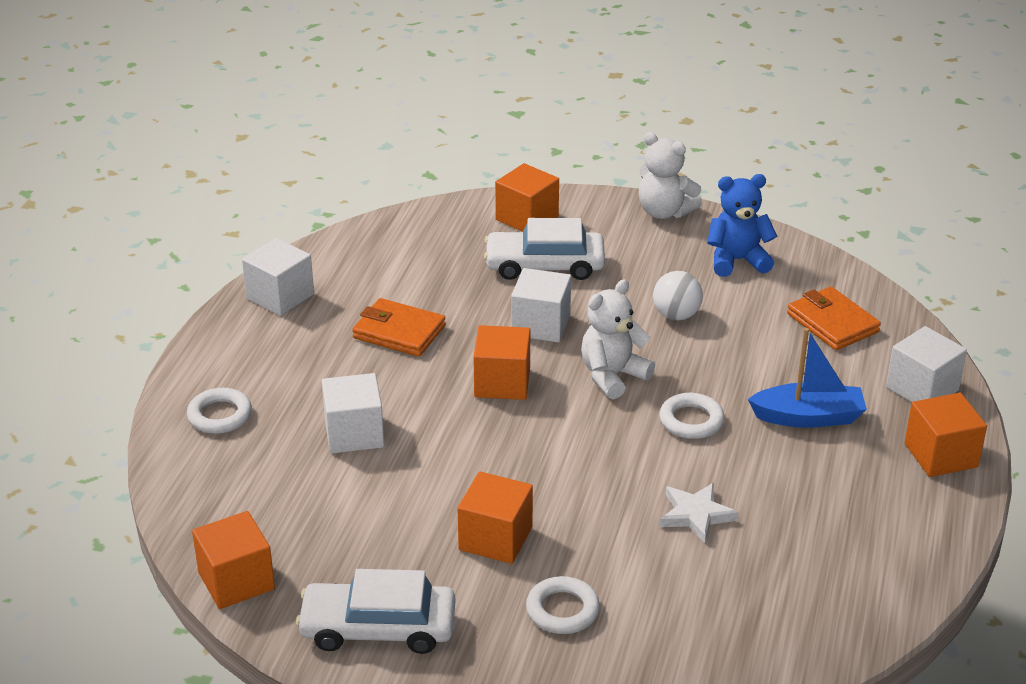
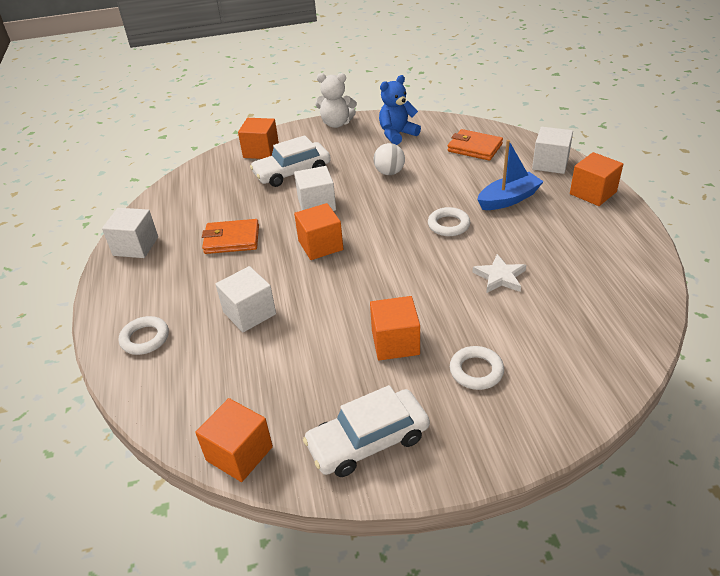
camera: 25 degrees left, 5 degrees up
white teddy bear [581,280,655,399] -> none

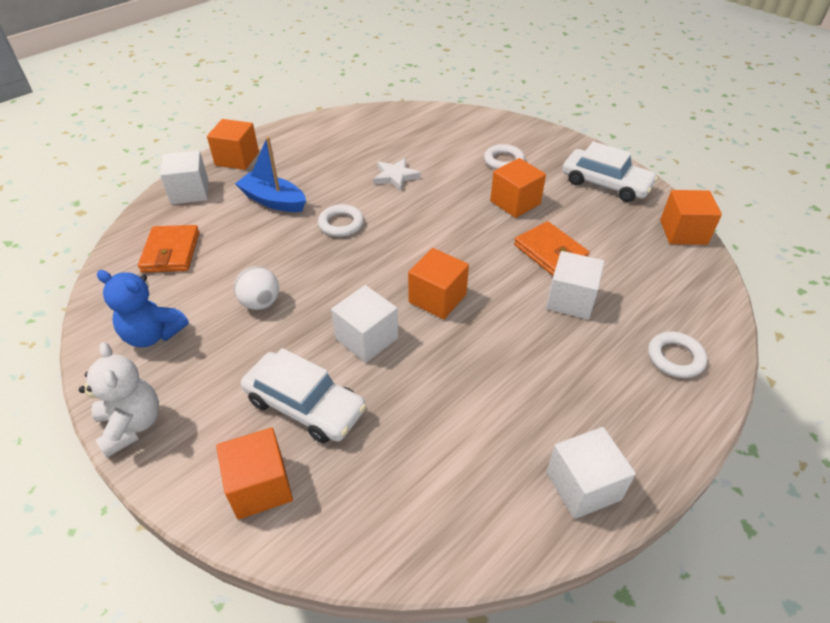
camera: 125 degrees left, 5 degrees up
orange wallet [202,219,259,254] -> orange wallet moved to [514,221,590,276]

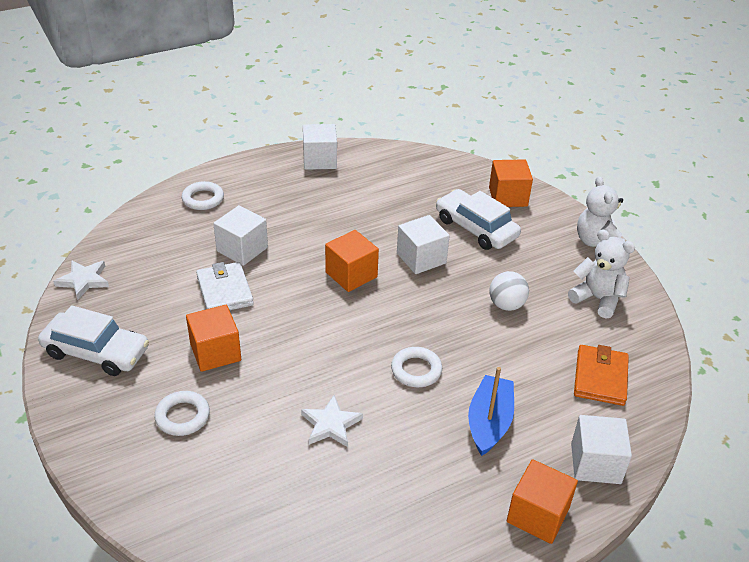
camera: 165 degrees left, 5 degrees down
blue teddy bear [97,270,189,347] -> white teddy bear [568,230,635,319]
blue boat [235,137,306,212] -> blue boat turned 120 degrees counterclockwise [468,367,514,456]
orange wallet [514,221,590,276] -> white wallet [196,262,254,310]
white car [562,141,658,202] -> white car turned 150 degrees clockwise [38,305,149,376]
orange cube [660,190,722,245] -> white star [53,260,109,300]

